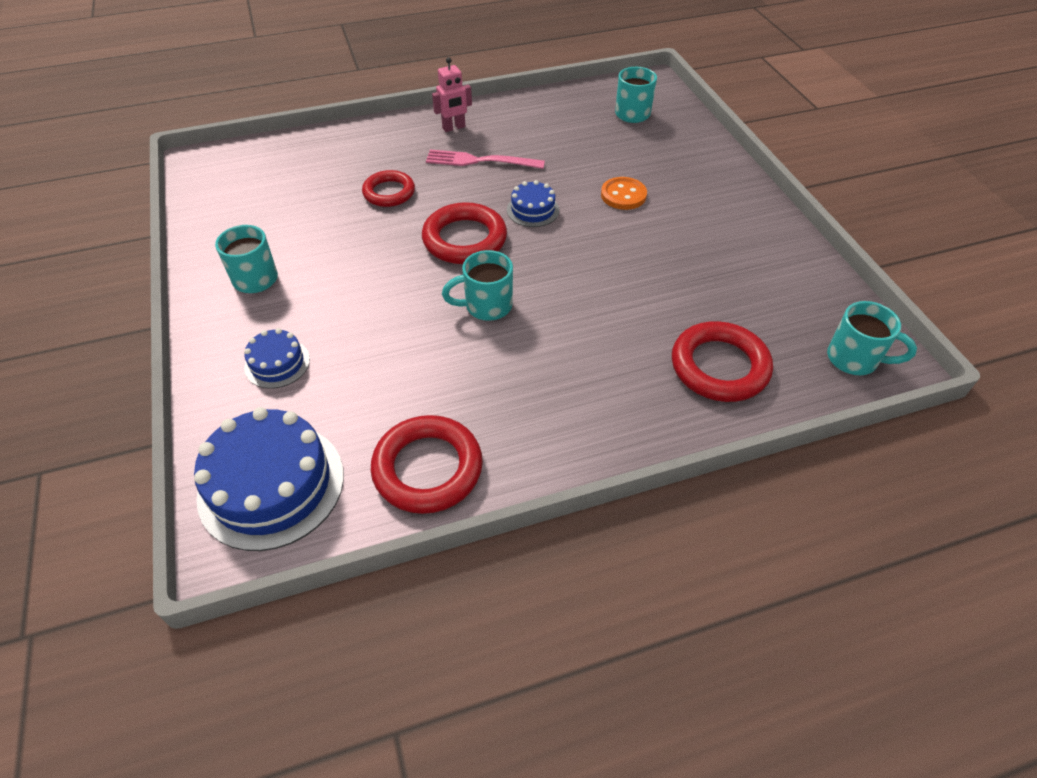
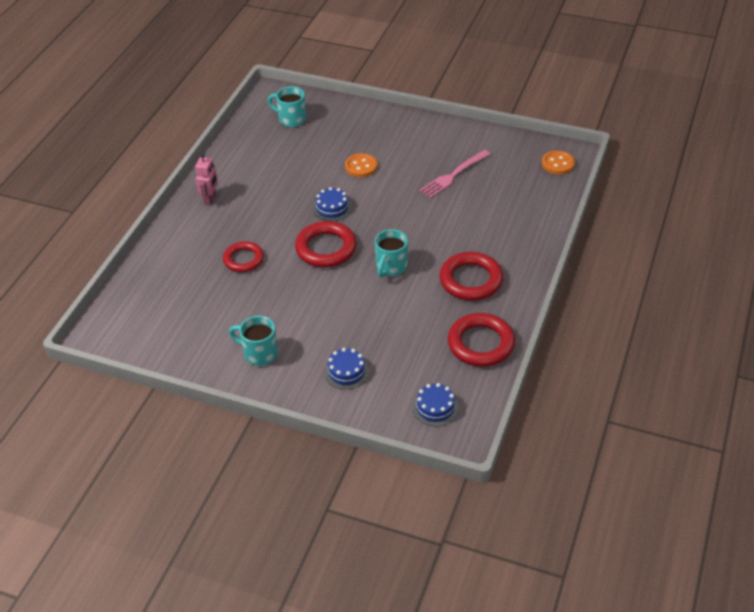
camera: 50 degrees left, 5 degrees down
blue cake [194,407,344,551] -> blue cake [413,383,458,426], size x0.51
pink fork [426,150,545,169] -> pink fork moved to [419,150,490,198]
red ring [672,321,773,402] -> red ring moved to [440,252,503,301]
turquoise mug [827,301,917,375] -> orange button [542,150,575,175]

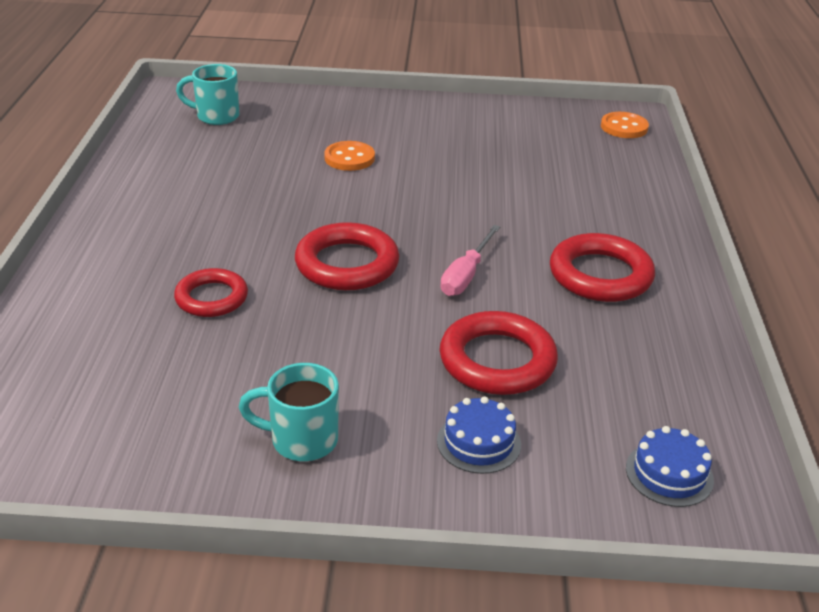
camera: 20 degrees left, 10 degrees down
pink robot [195,154,218,206] -> none
blue cake [313,187,352,221] -> none
turquoise mug [375,229,408,277] -> pink screwdriver [440,225,500,296]
pink fork [419,150,490,198] -> none
red ring [448,313,515,367] -> red ring moved to [440,311,558,395]

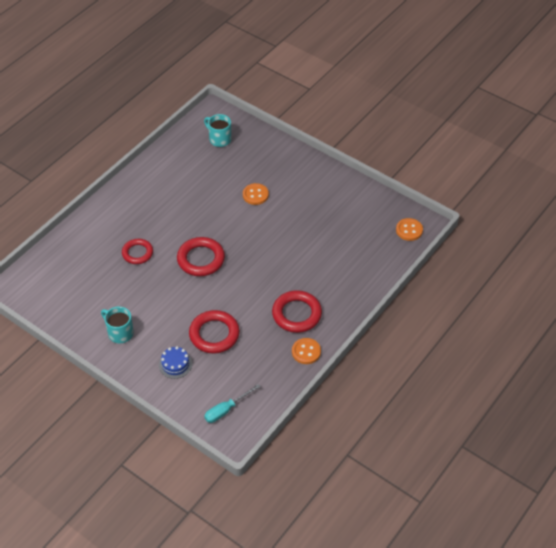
camera: 35 degrees right, 15 degrees up
pink screwdriver [440,225,500,296] -> none
blue cake [626,426,714,507] -> turquoise screwdriver [204,384,261,423]
none -> orange button [292,338,321,364]

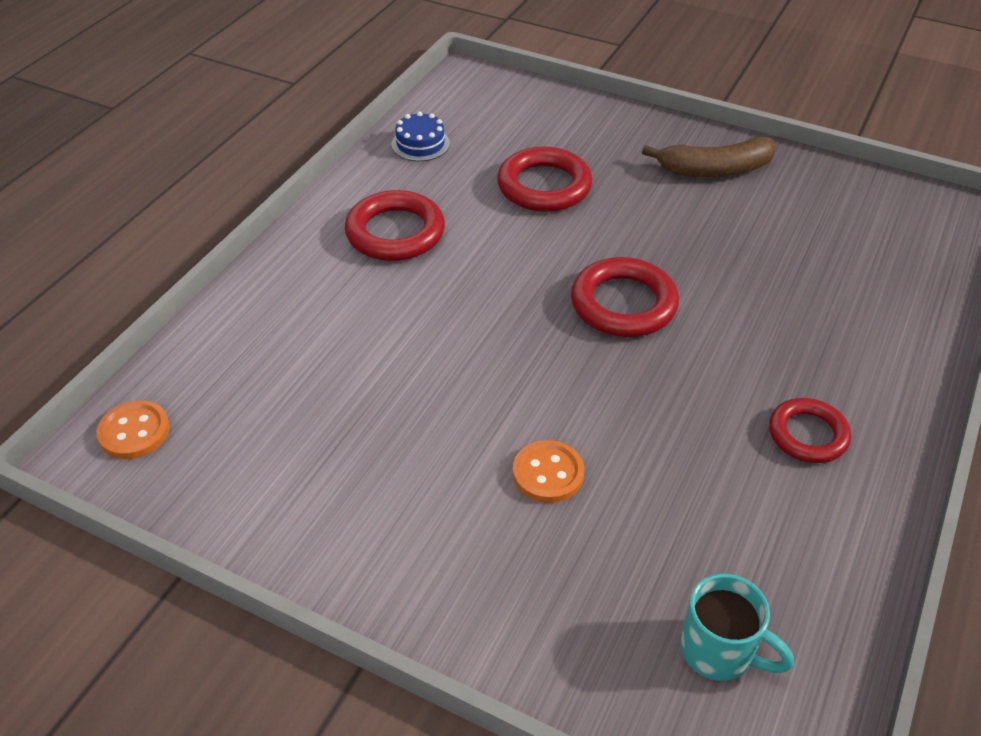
camera: 170 degrees right, 5 degrees down
turquoise mug [101,306,134,343] -> brown banana [642,136,776,177]
red ring [122,239,153,264] -> red ring moved to [769,398,851,463]
blue cake [159,346,192,379] -> blue cake moved to [391,112,450,161]
turquoise screwdriver [204,384,261,423] -> none
orange button [292,338,321,364] -> none

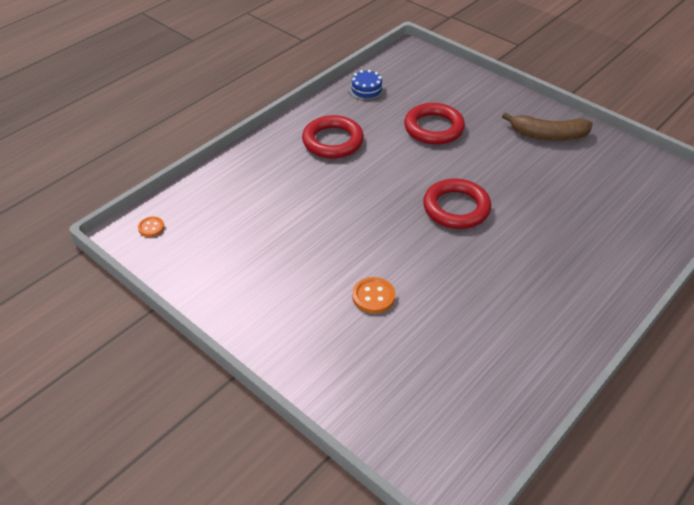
camera: 15 degrees right, 0 degrees up
orange button [97,400,170,459] -> orange button [138,217,164,237], size x0.65
turquoise mug [680,574,794,681] -> none
red ring [769,398,851,463] -> none

